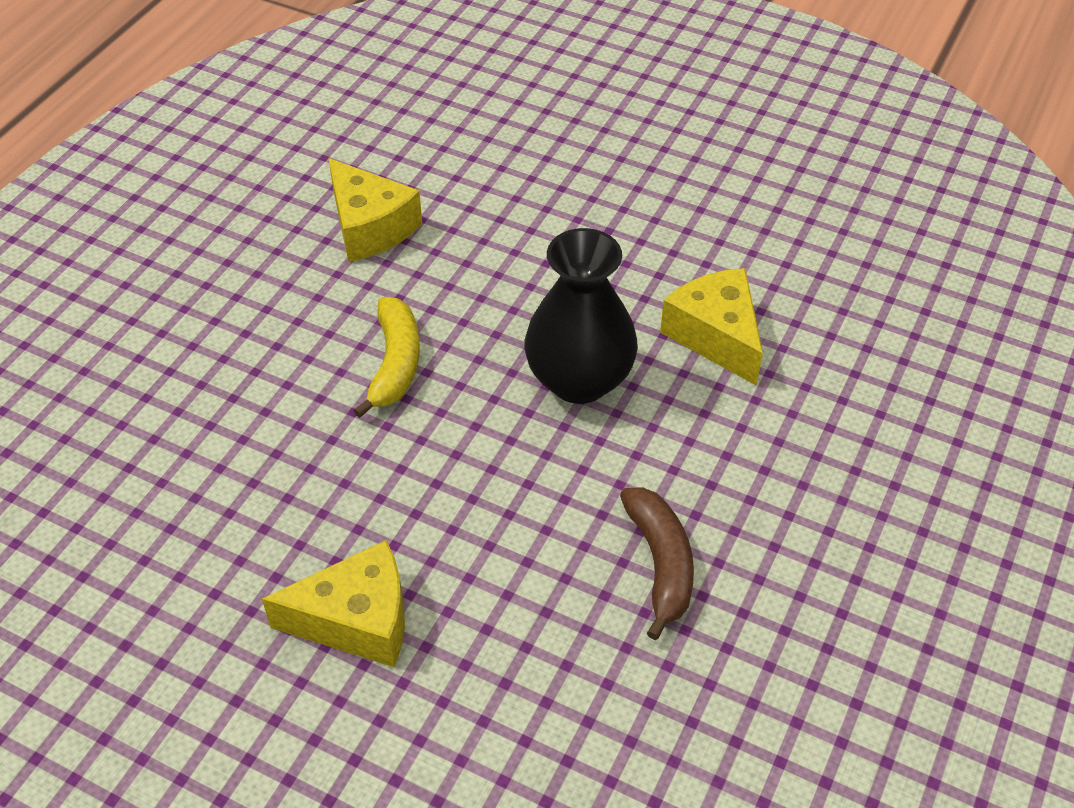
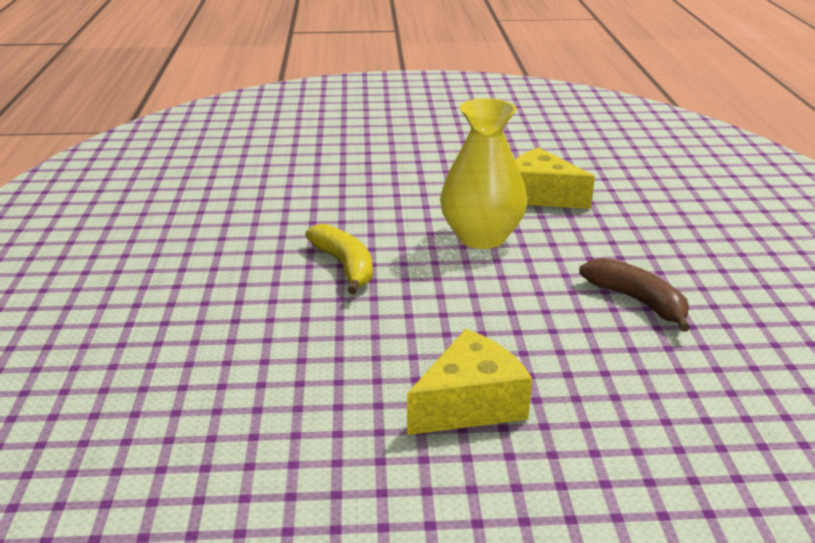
camera: 30 degrees left, 20 degrees down
yellow cheese [328,158,422,262] -> none
black vase [525,228,638,404] -> yellow vase [440,98,527,249]

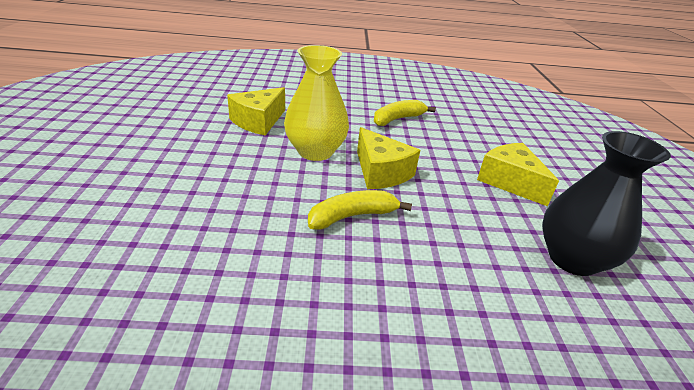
camera: 90 degrees left, 5 degrees up
brown banana [579,258,690,332] -> yellow banana [374,100,436,126]
none -> yellow cheese [357,127,420,189]
none -> black vase [542,131,671,276]

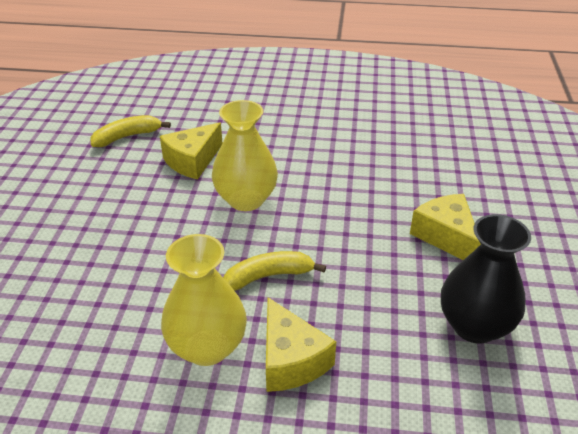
camera: 10 degrees right, 5 degrees up
yellow cheese [357,127,420,189] -> yellow cheese moved to [266,297,336,392]
yellow banana [374,100,436,126] -> yellow banana moved to [90,115,171,147]
none -> yellow vase [161,234,247,366]

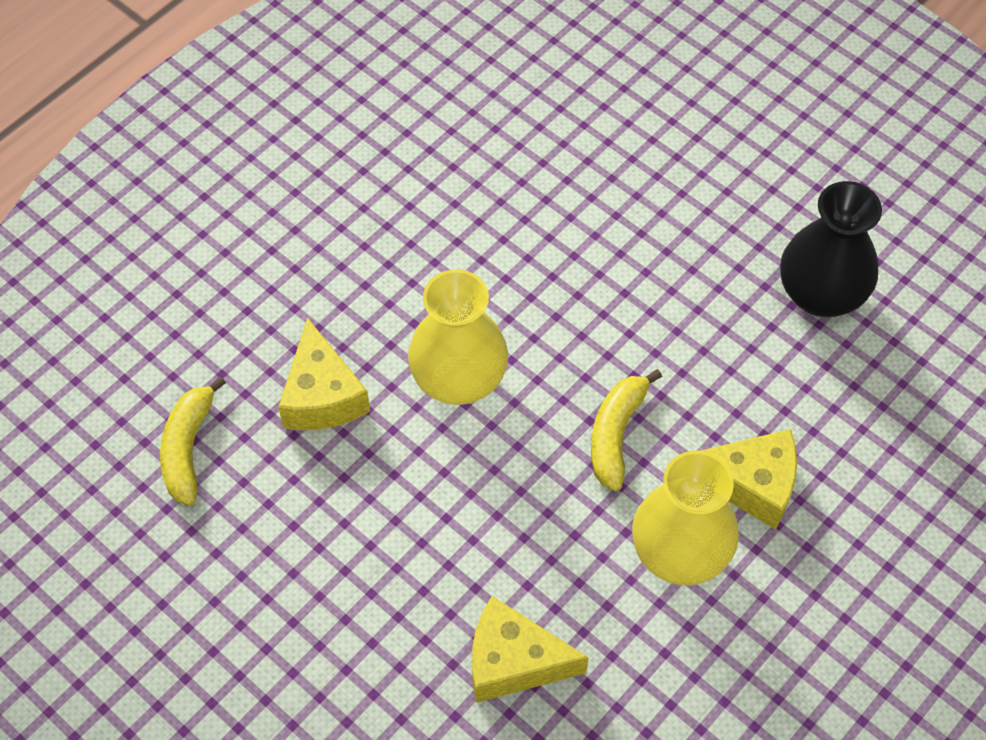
camera: 55 degrees left, 20 degrees up
yellow cheese [410,194,481,260] -> yellow cheese moved to [472,596,589,703]

